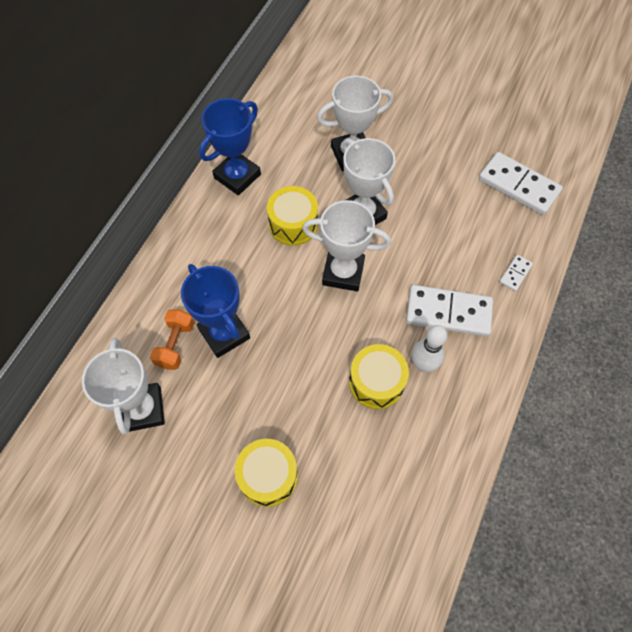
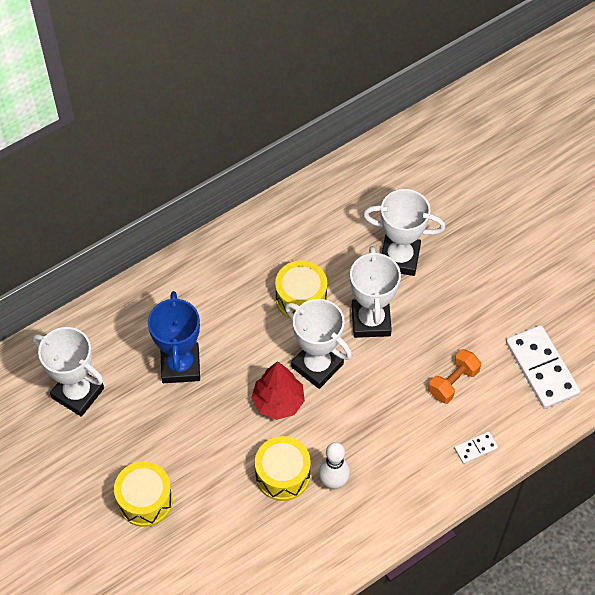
camera: 30 degrees right, 5 degrees down
white trophy [82,338,165,434] -> white trophy turned 75 degrees counterclockwise [32,327,104,417]
orange dumbbell [150,309,195,370] -> orange dumbbell moved to [428,349,481,404]
blue trophy [199,98,261,195] -> none
white domino [406,285,493,337] -> none
none -> red tree [251,361,305,420]

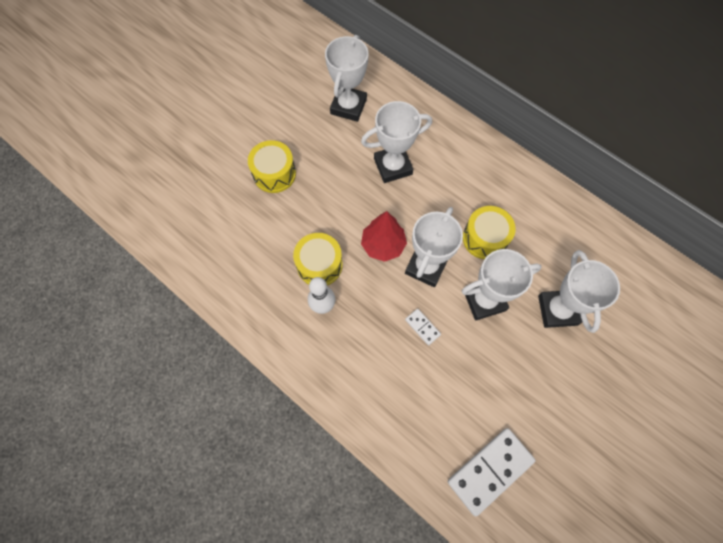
camera: 75 degrees right, 10 degrees up
blue trophy [148,291,200,383] -> white trophy [361,101,432,183]
orange dumbbell [428,349,481,404] -> none
white domino [454,432,498,464] -> white domino moved to [405,309,441,345]

